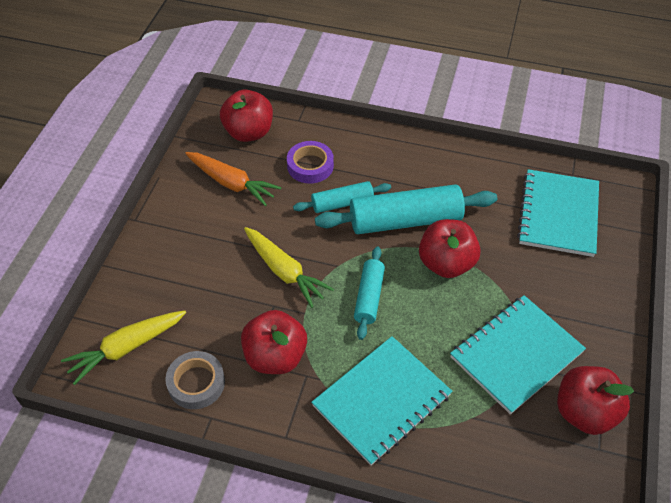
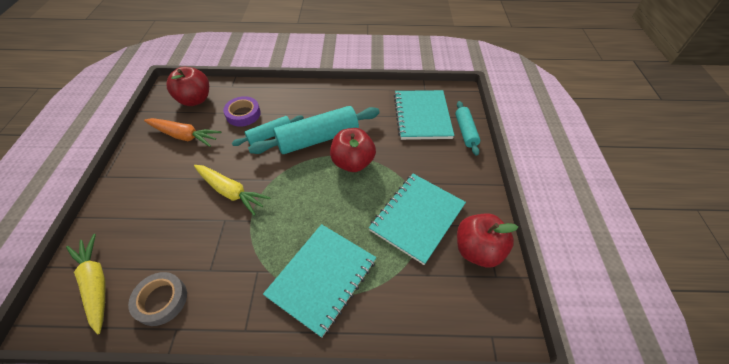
camera: 15 degrees left, 0 degrees up
yellow carrot [61,311,186,385] -> yellow carrot turned 105 degrees clockwise [66,234,105,334]
red apple [241,310,307,374] -> none
turquoise rolling pin [354,246,385,340] -> turquoise rolling pin moved to [455,101,480,156]

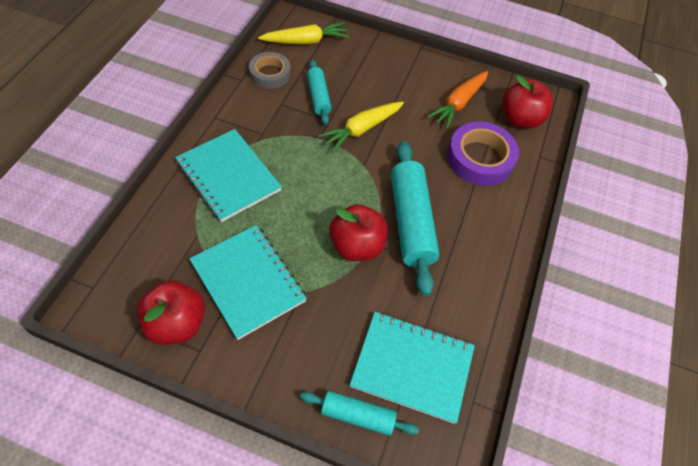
camera: 105 degrees right, 5 degrees up
purple tape [223,96,261,127] -> purple tape [447,122,519,186], size x1.54
turquoise rolling pin [232,115,304,146] -> turquoise rolling pin moved to [307,60,332,125]

